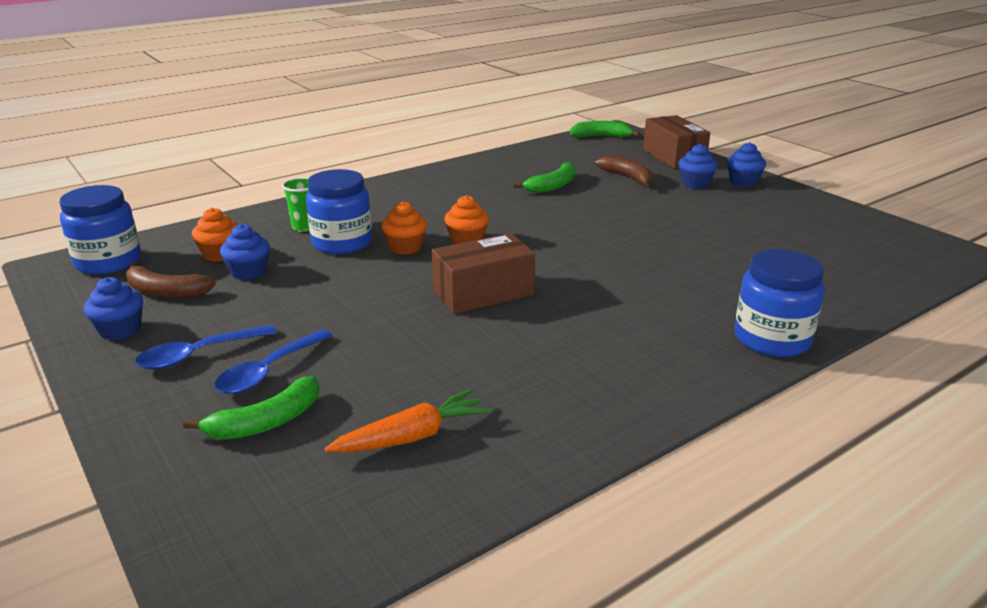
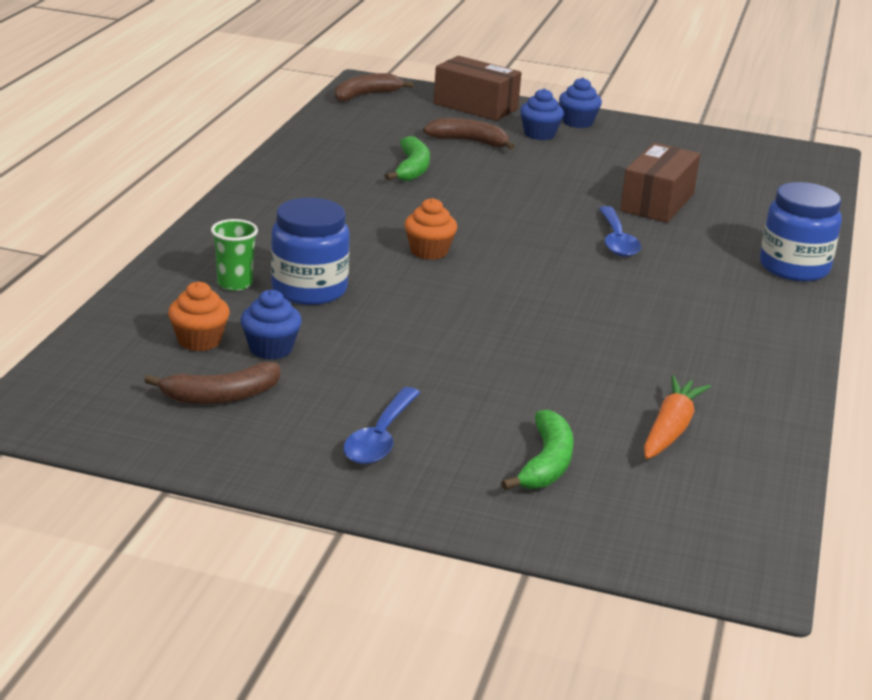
camera: 40 degrees left, 0 degrees up
blue jar [59,185,141,275] -> none
blue cupcake [84,277,143,340] -> none
blue spoon [214,329,333,394] -> blue spoon moved to [599,206,641,257]
orange cupcake [381,201,427,255] -> none
brown box [432,233,535,314] -> brown box moved to [620,143,700,223]
green banana [570,121,640,138] -> brown banana [335,73,414,102]

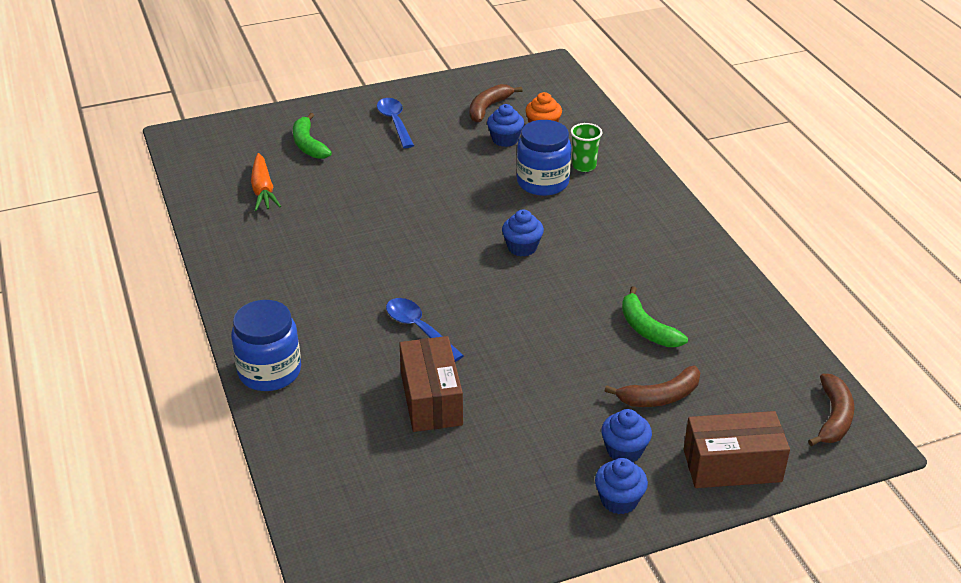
camera: 145 degrees right, 10 degrees up
orange cupcake [404,198,457,260] -> blue cupcake [502,209,544,257]

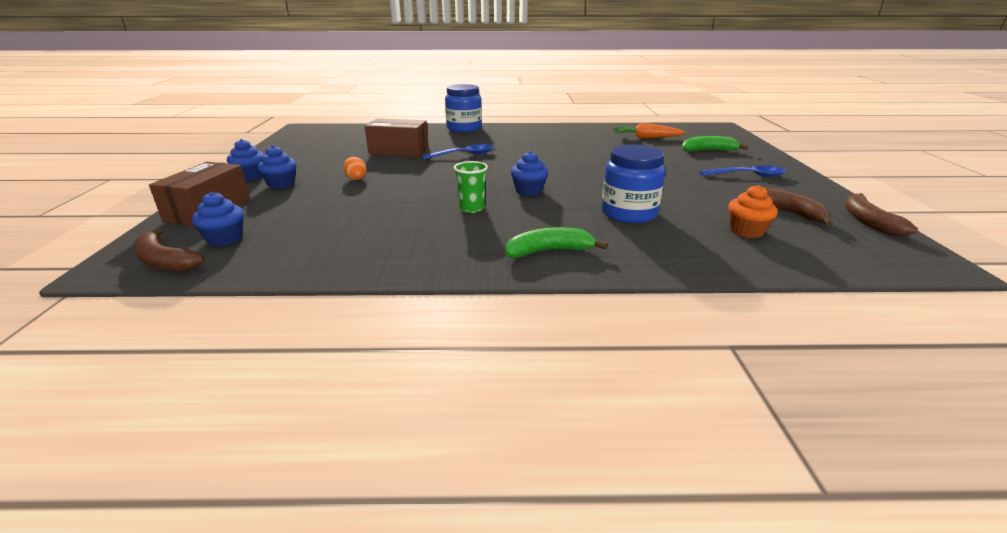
camera: 110 degrees right, 10 degrees down
blue cupcake [487,104,524,147] -> blue cupcake moved to [192,192,244,246]
green cup [571,123,602,172] -> green cup moved to [454,161,488,213]
brown banana [605,366,700,407] -> brown banana moved to [845,193,918,236]
green banana [622,286,688,347] -> green banana moved to [505,227,608,258]
none -> orange egg [343,157,366,180]

